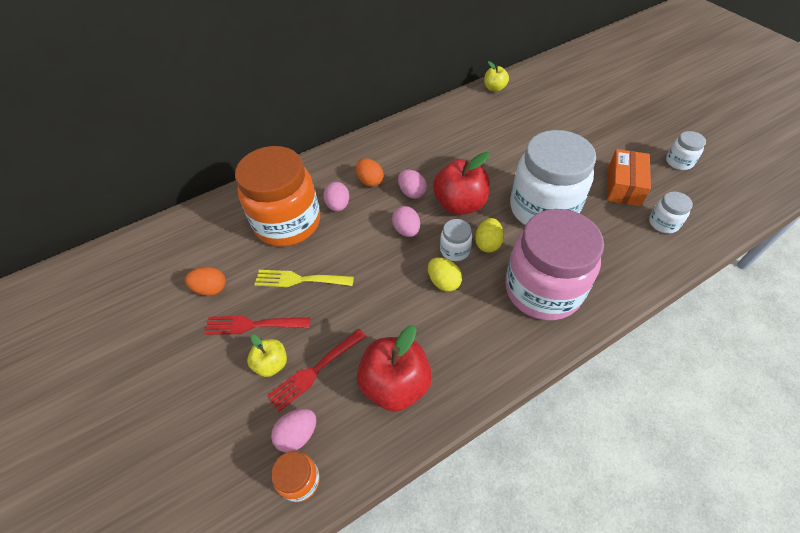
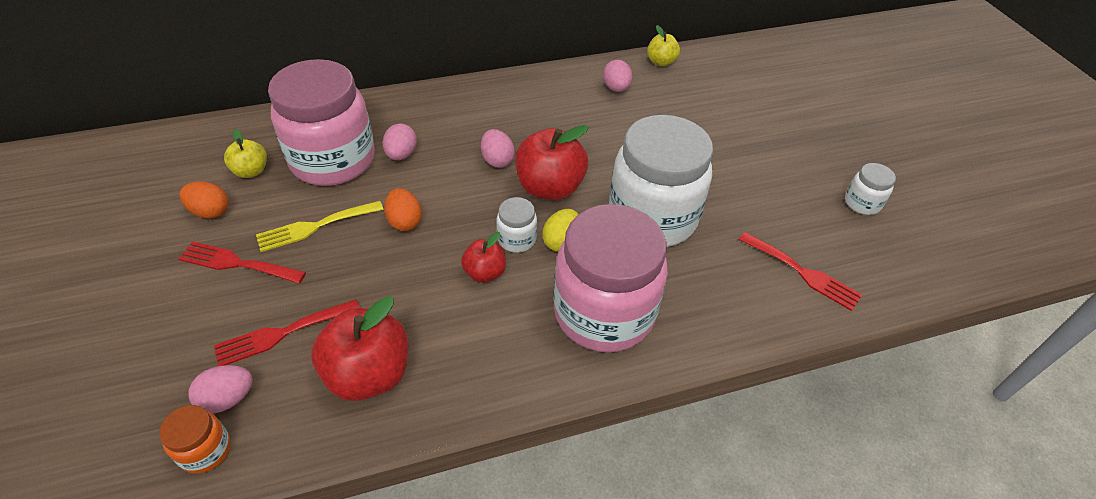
camera: 10 degrees right, 5 degrees down
orange jar [235,146,320,247] -> pink jar [268,59,375,186]
yellow apple [247,334,287,377] -> yellow apple moved to [224,129,267,178]
yellow fork [254,270,354,287] -> yellow fork turned 45 degrees counterclockwise [256,201,384,252]
orange egg [356,158,384,187] -> orange egg moved to [384,188,422,231]
pink egg [392,206,420,237] -> pink egg moved to [603,60,632,92]
yellow egg [428,257,462,292] -> red apple [461,232,506,283]
orange box [607,149,651,206] -> none
white jar [649,192,693,233] -> red fork [738,232,862,311]

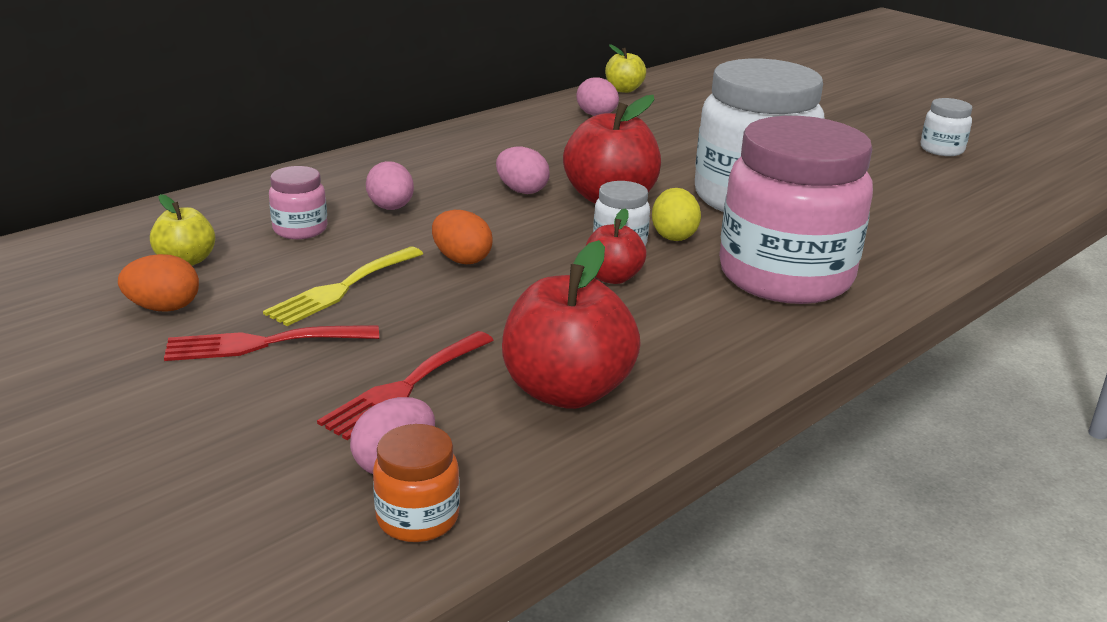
camera: 25 degrees left, 20 degrees down
pink jar [268,59,375,186] -> pink jar [269,166,327,239], size x0.42
red fork [738,232,862,311] -> none

